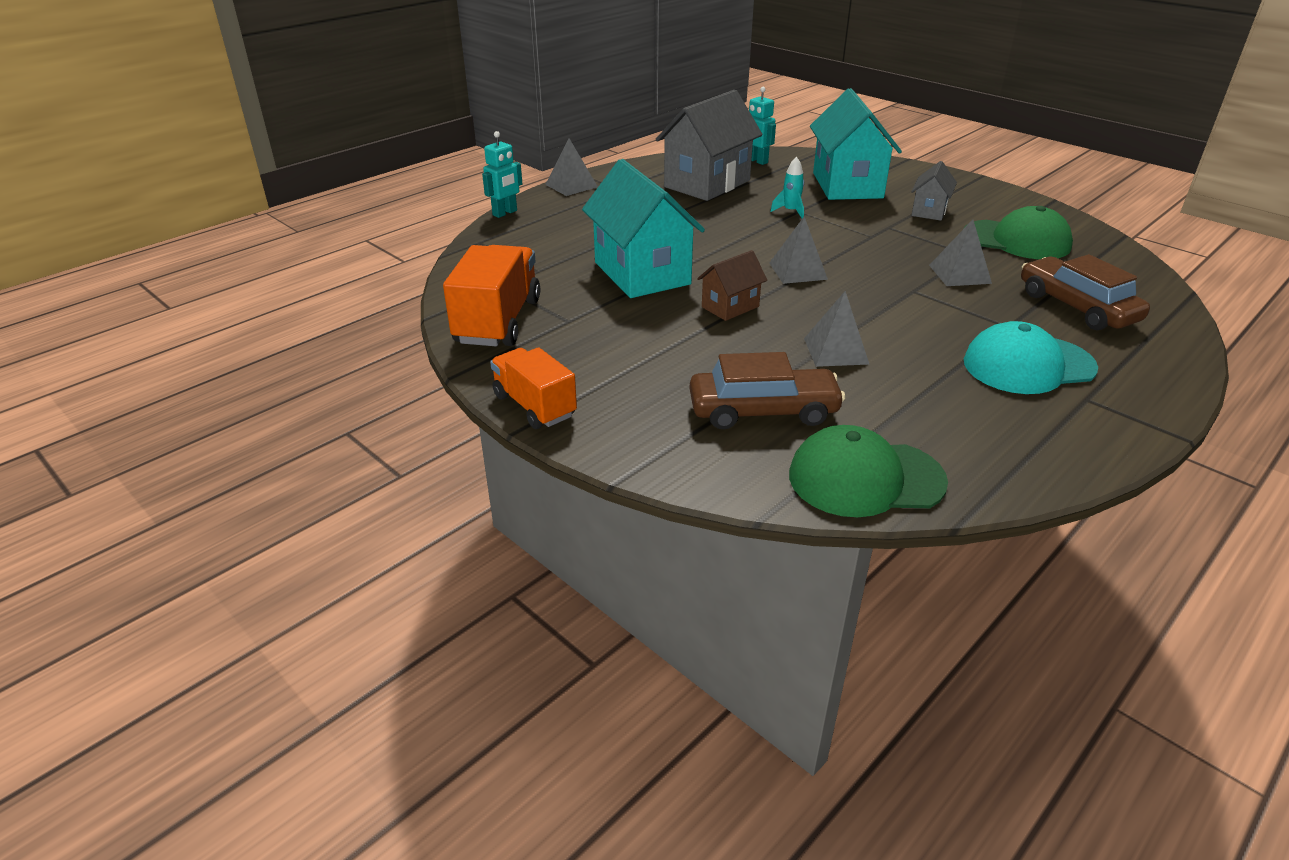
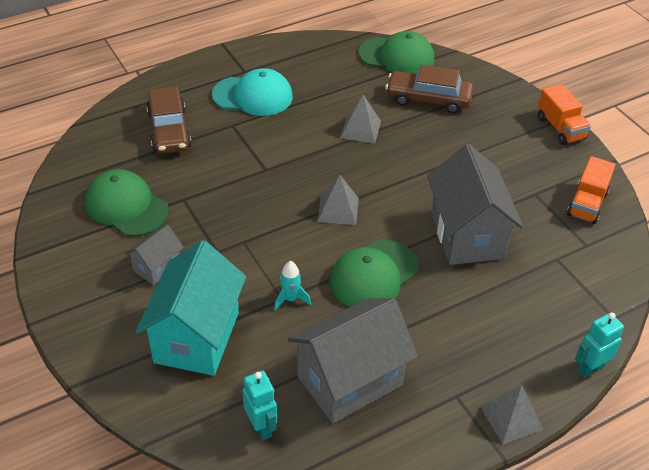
camera: 165 degrees left, 10 degrees up
orange truck [443,245,540,346] -> orange truck [567,156,615,224], size x0.66
turquoise house [582,159,705,298] -> grey house [427,144,523,265]
brown house [697,250,767,321] -> none
grey pyramid [929,220,992,286] -> none
none -> green cap [330,240,419,307]

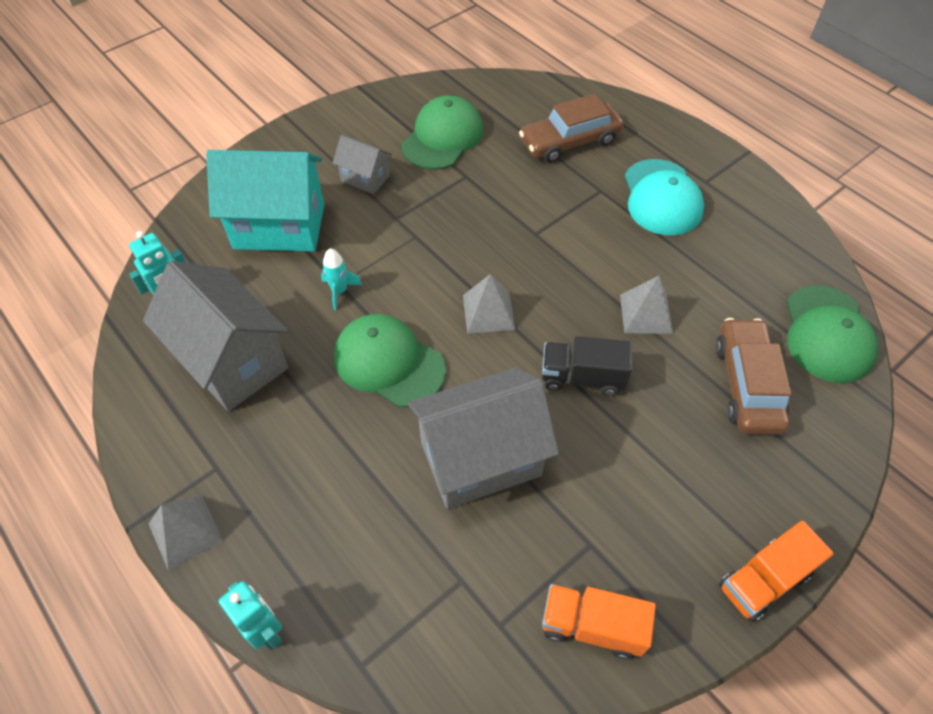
camera: 80 degrees right, 10 degrees up
none -> black truck [542,336,632,396]

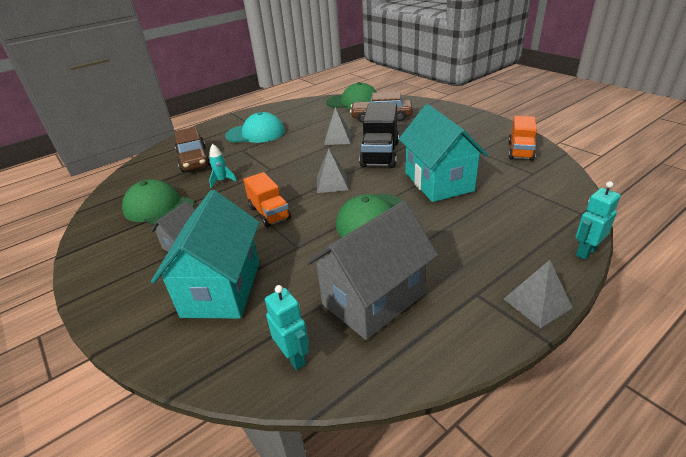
camera: 85 degrees left, 20 degrees down
turquoise rocket [321,248,362,310] -> turquoise rocket moved to [209,144,237,188]
grey house [408,367,559,509] -> turquoise house [399,104,488,202]
black truck [542,336,632,396] -> black truck [359,103,399,168], size x1.52
orange truck [719,521,834,622] -> orange truck moved to [243,172,291,228]

